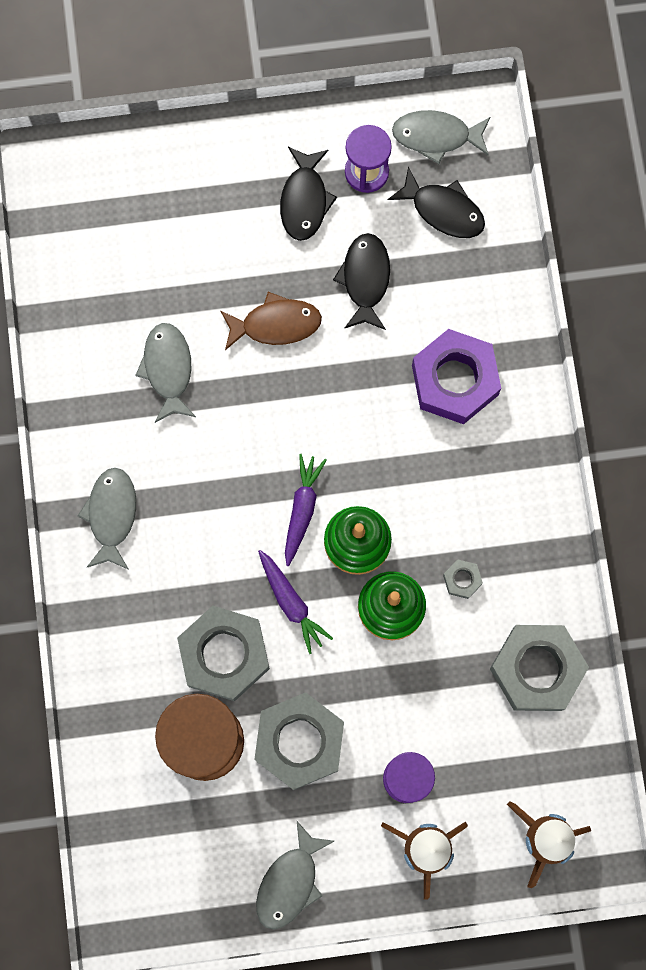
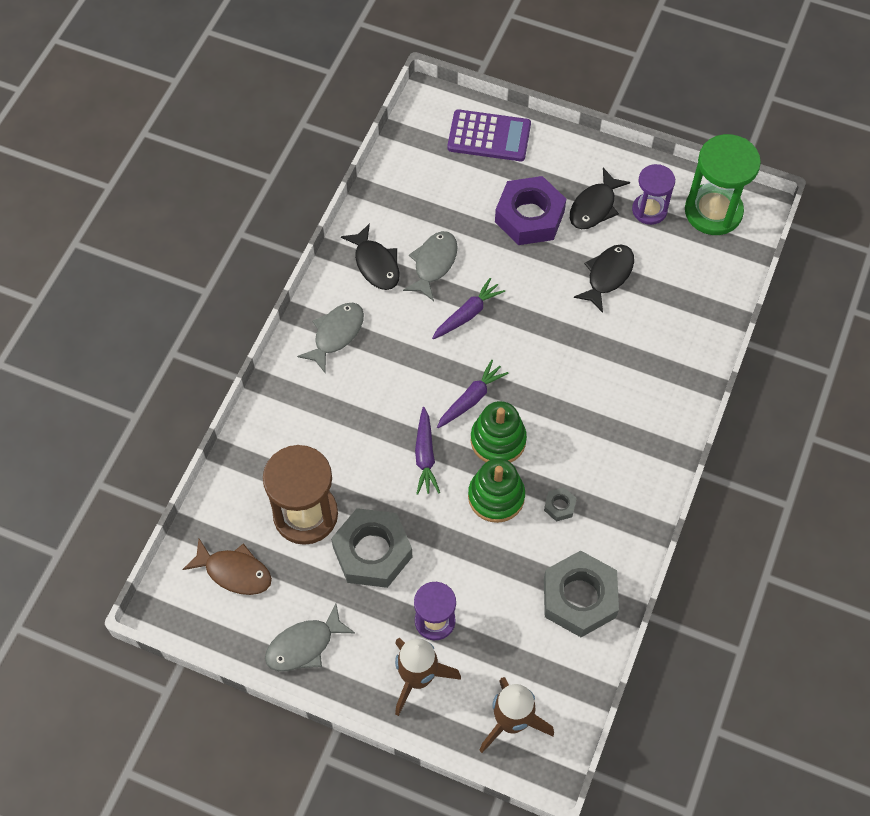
camera: 30 degrees right, 15 degrees down
grey nut [177,606,270,701] -> none
brown fish [220,292,322,350] -> brown fish moved to [182,539,272,595]
black fish [388,167,485,238] -> black fish moved to [341,223,400,290]
grey fish [392,110,490,164] -> green hourglass [685,134,761,235]
purple nut [412,329,501,424] -> purple nut moved to [495,176,566,245]
none -> purple carrot [432,278,505,339]
none -> purple calculator [447,109,531,161]

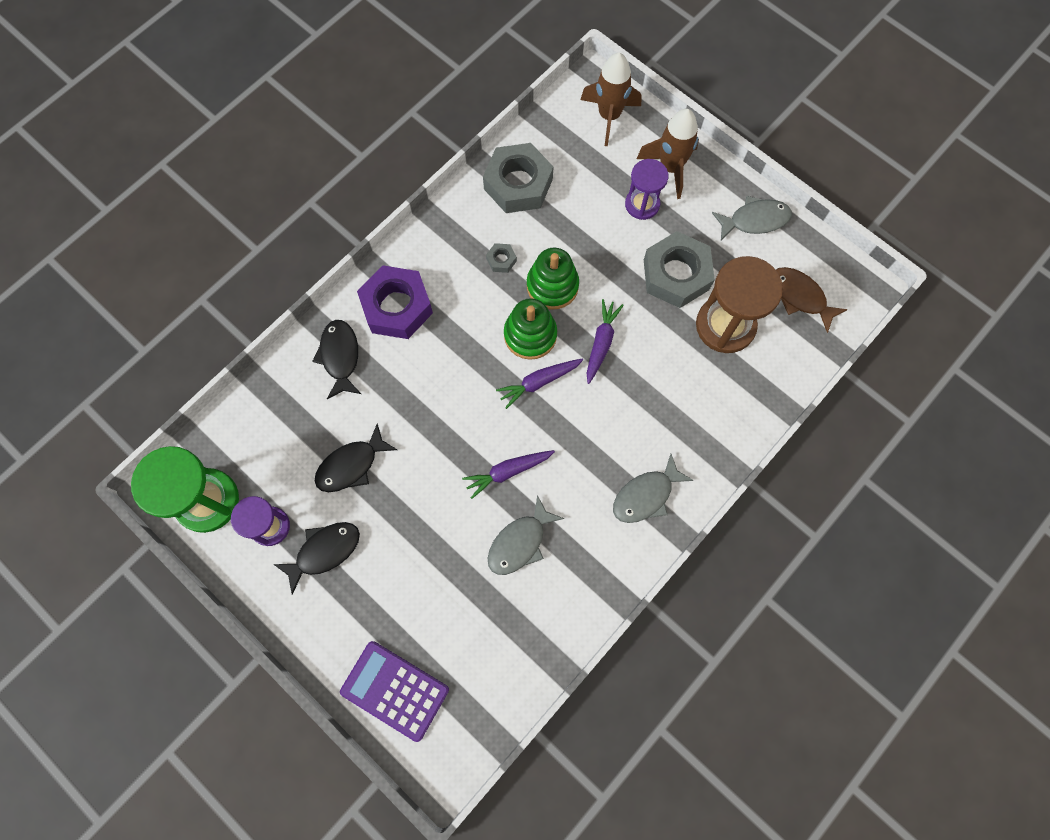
camera: 160 degrees left, 10 degrees up
black fish [341,223,400,290] -> black fish moved to [312,320,361,399]
purple nut [495,176,566,245] -> purple nut moved to [357,265,433,339]

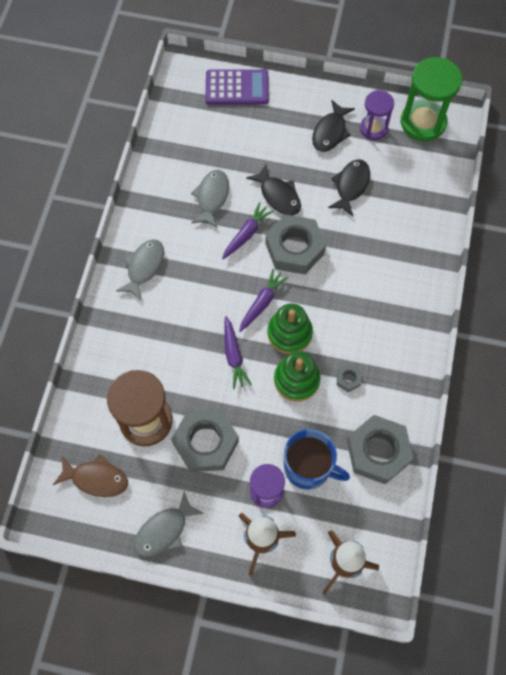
camera: 150 degrees right, 5 degrees down
black fish [312,320,361,399] -> black fish moved to [246,164,301,215]
purple nut [357,265,433,339] -> none
none -> grey nut [265,214,326,274]
none -> blue mug [284,429,350,490]

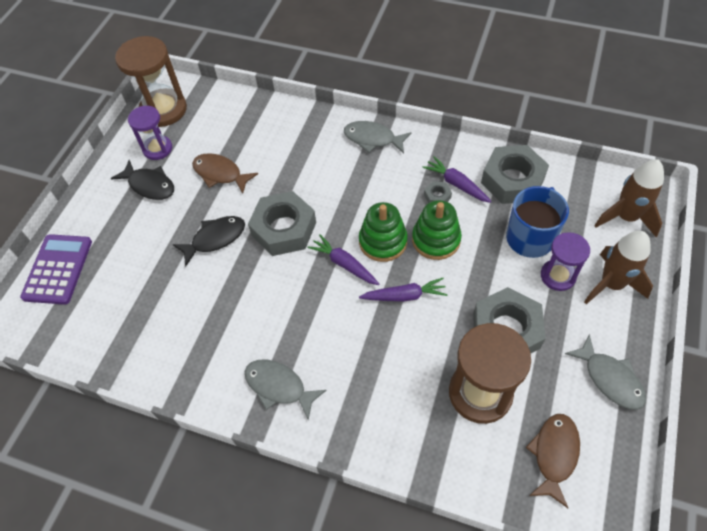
camera: 80 degrees left, 10 degrees down
grey fish [191,170,229,228] -> grey fish moved to [344,121,411,154]
purple carrot [222,202,273,259] -> purple carrot moved to [423,156,492,203]
black fish [328,159,370,216] -> brown fish [192,153,258,194]
green hourglass [401,57,462,141] -> brown hourglass [115,36,187,127]

